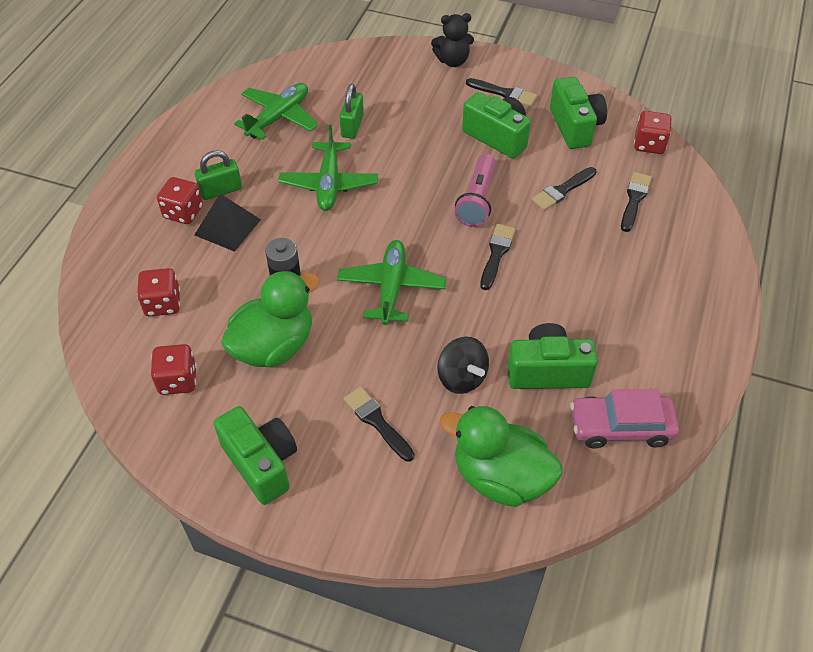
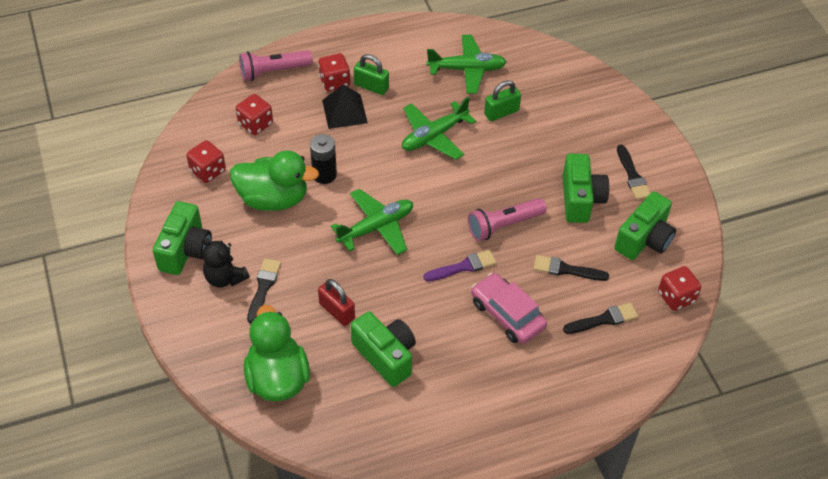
camera: 50 degrees right, 0 degrees up
black teddy bear [431,13,474,67] -> black teddy bear moved to [202,237,250,288]
black spinning top [437,337,489,394] -> red padlock [318,279,355,326]
black brush [480,224,515,290] -> purple brush [423,250,497,282]
pink car [570,389,679,449] -> pink car moved to [471,273,547,344]
none -> pink flashlight [239,50,313,81]

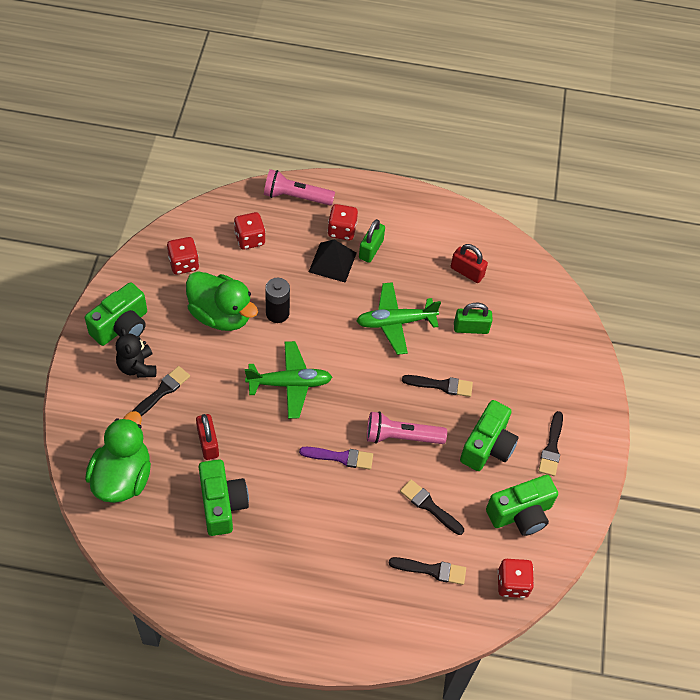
camera: 25 degrees right, 5 degrees up
green padlock [354,54,389,95] -> green padlock turned 60 degrees clockwise [359,219,385,263]
green plane [426,35,506,94] -> red padlock [451,244,488,283]
pink car [471,273,547,344] -> none
none -> black brush [402,375,473,397]

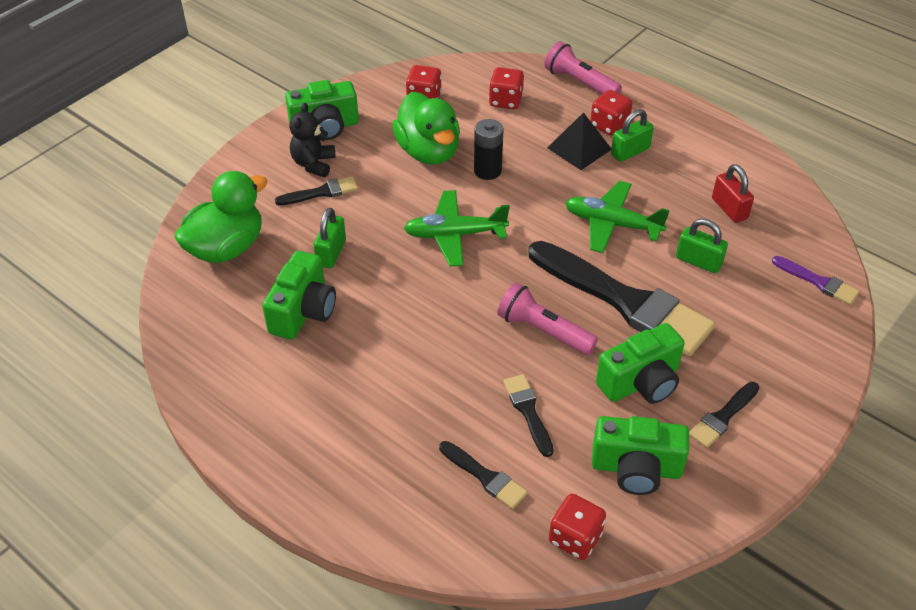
camera: 35 degrees right, 10 degrees down
red padlock [196,414,219,460] -> green padlock [314,208,346,268]
green plane [245,341,332,419] -> green plane turned 150 degrees clockwise [404,190,510,266]
purple brush [299,447,373,469] -> purple brush moved to [772,256,860,305]
black brush [402,375,473,397] -> black brush [529,241,715,356], size x2.26

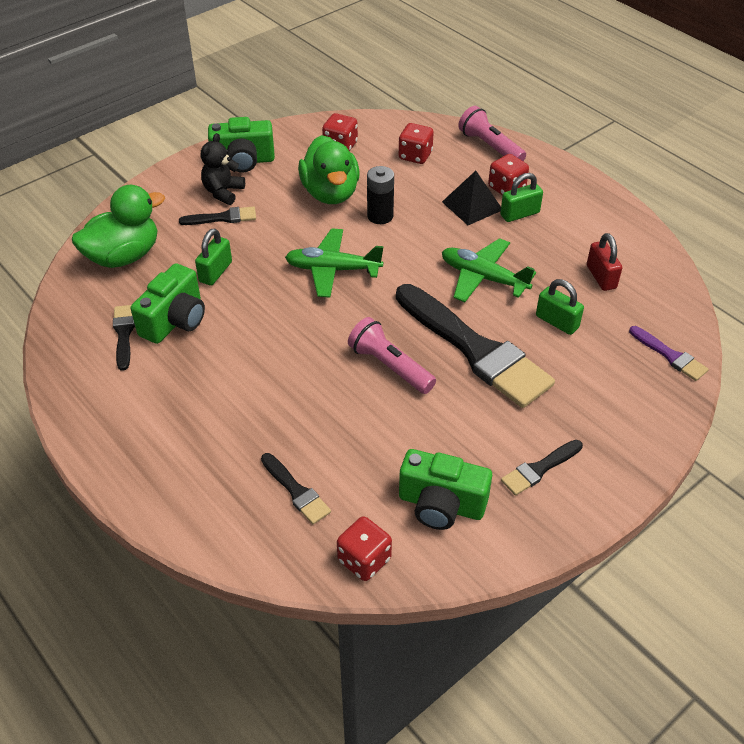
camera: 10 degrees right, 0 degrees up
black brush [503,374,554,457] -> black brush moved to [113,305,135,371]
green camera [596,323,685,404] -> none

